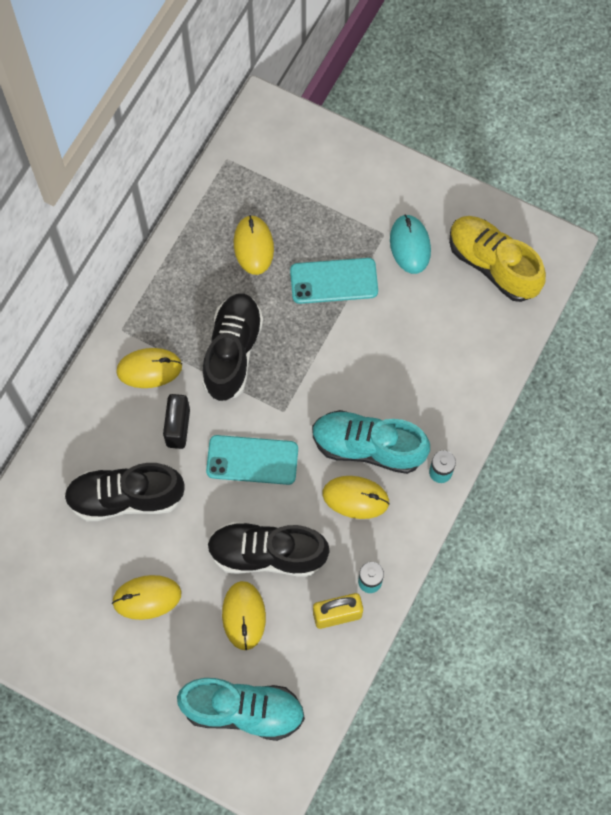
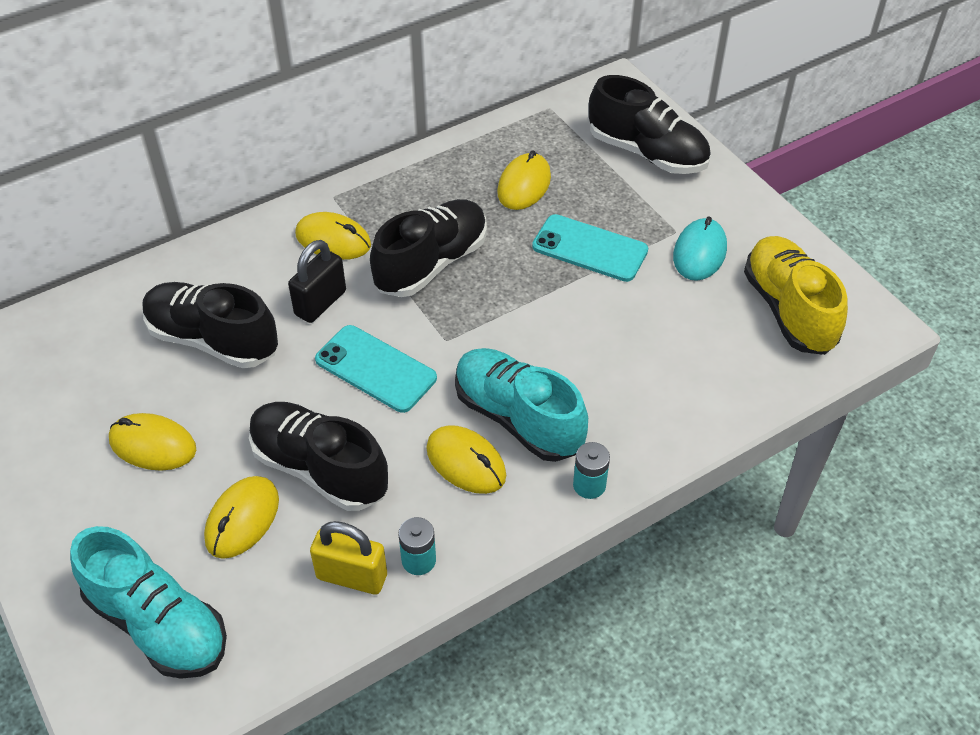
camera: 30 degrees right, 20 degrees down
none -> black shoe [589,75,711,174]

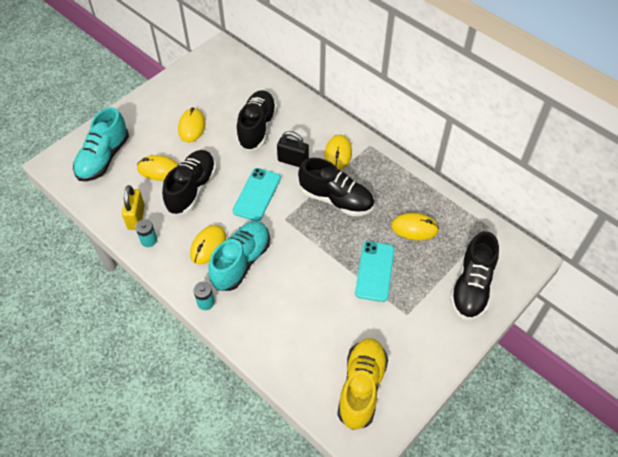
camera: 75 degrees right, 5 degrees up
turquoise mouse [673,217,727,281] -> none
yellow shoe [744,236,848,355] -> yellow shoe turned 45 degrees counterclockwise [337,338,388,430]

